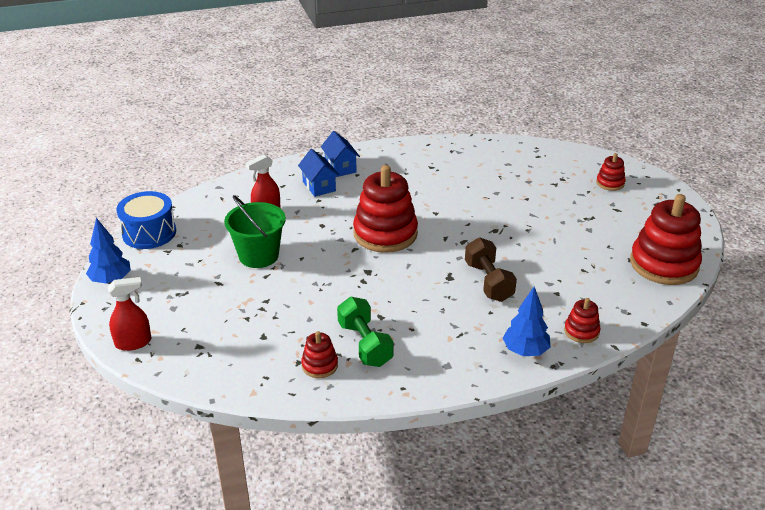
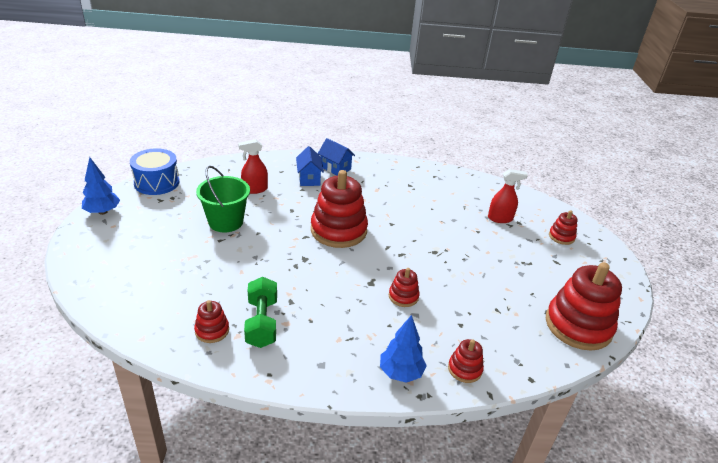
camera: 15 degrees right, 0 degrees up
red spray bottle [108,277,151,351] -> red spray bottle moved to [488,169,528,223]
blue house [321,131,360,177] -> blue house turned 45 degrees counterclockwise [318,138,355,176]
brown dumbbell [465,237,517,302] -> red stacking toy [389,268,420,307]

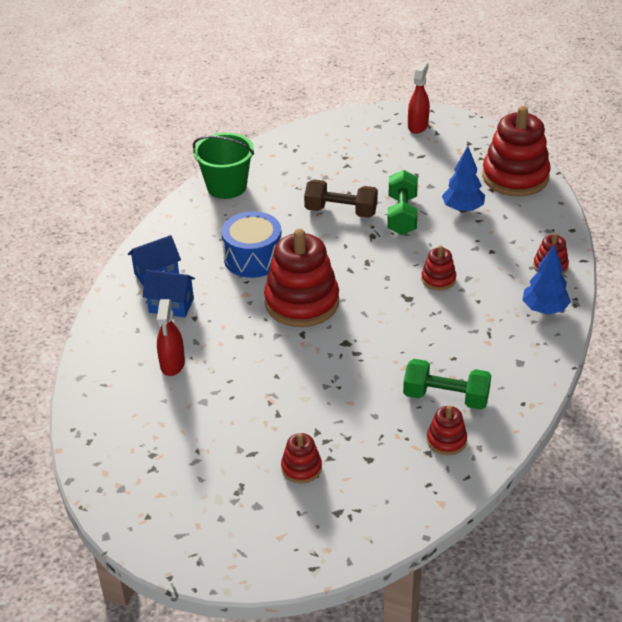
camera: 65 degrees left, 5 degrees up
blue tree [82,157,120,215] -> blue tree moved to [442,146,485,212]
blue drum [130,148,180,195] -> blue drum moved to [221,211,282,278]
green bucket [196,166,250,232] -> green bucket moved to [193,133,254,199]
red spray bottle [488,169,528,223] -> red spray bottle moved to [408,62,430,134]
red stacking toy [549,210,578,245] -> red stacking toy moved to [281,433,322,484]
none -> brown dumbbell [304,179,378,218]
none -> green dumbbell [387,170,418,235]

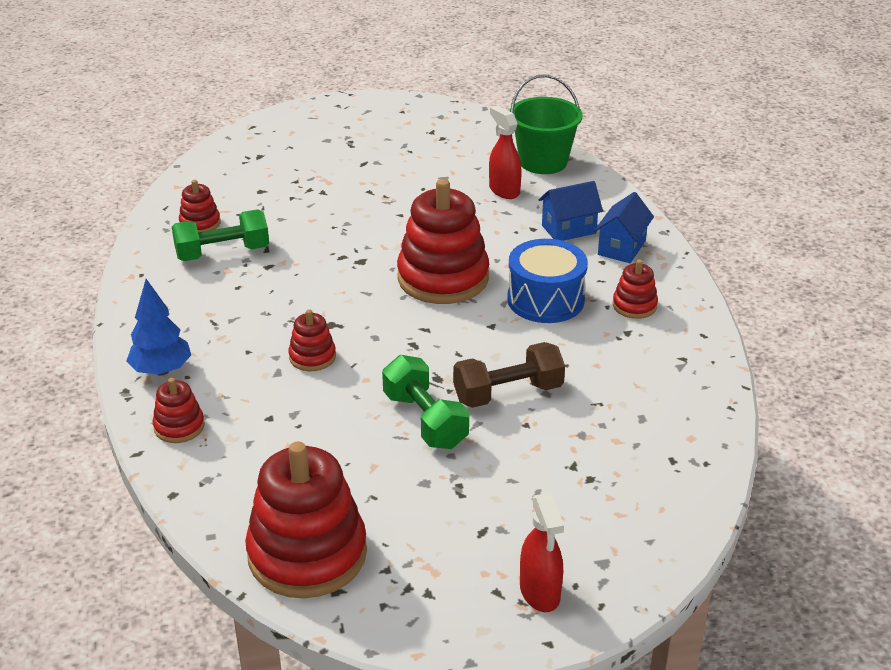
camera: 145 degrees right, 5 degrees down
green bucket [193,133,254,199] -> green bucket moved to [510,74,582,174]
red stacking toy [281,433,322,484] -> red stacking toy moved to [612,259,658,319]
blue tree [442,146,485,212] -> none

